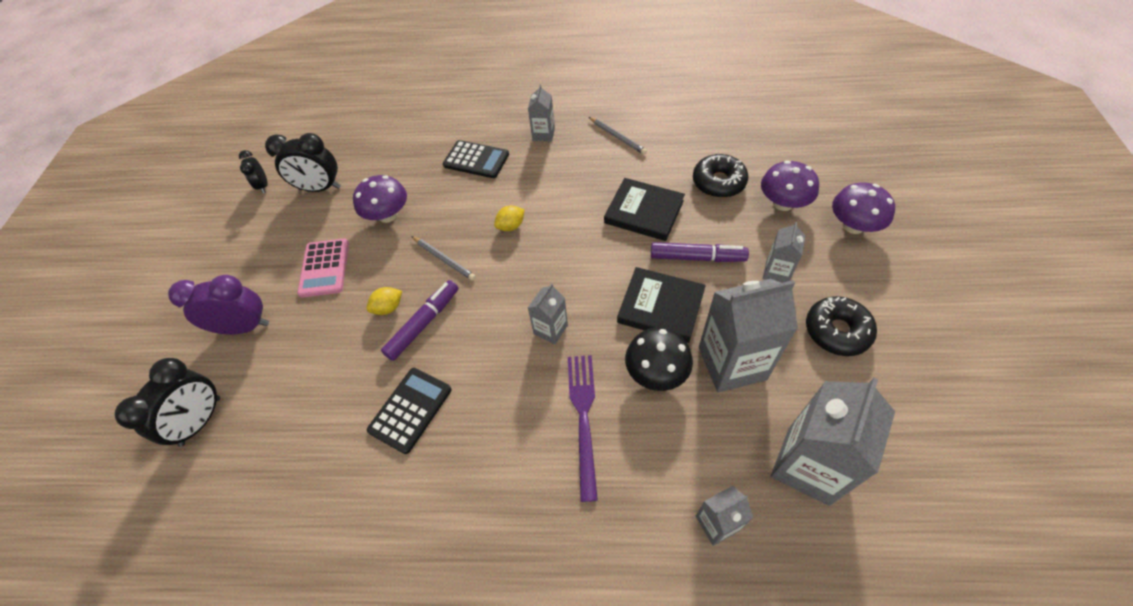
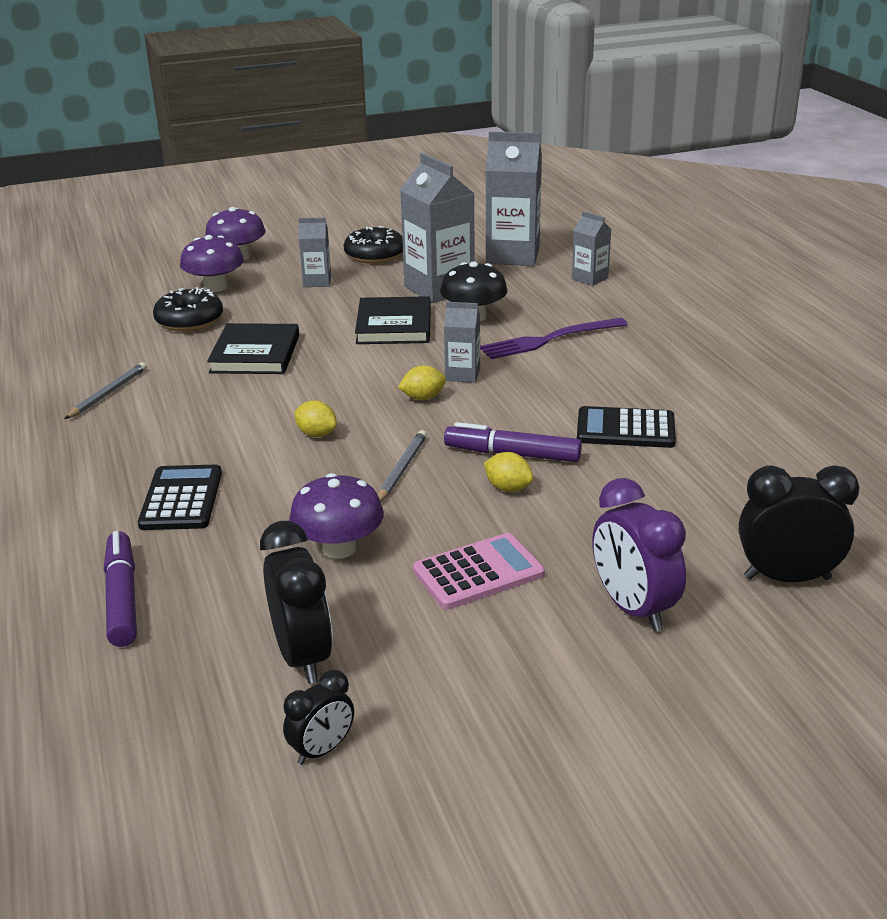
camera: 115 degrees left, 25 degrees down
grey carton [528,84,555,141] -> none
purple marker [651,242,749,262] -> purple marker moved to [104,531,137,647]
none -> yellow lemon [398,365,446,400]

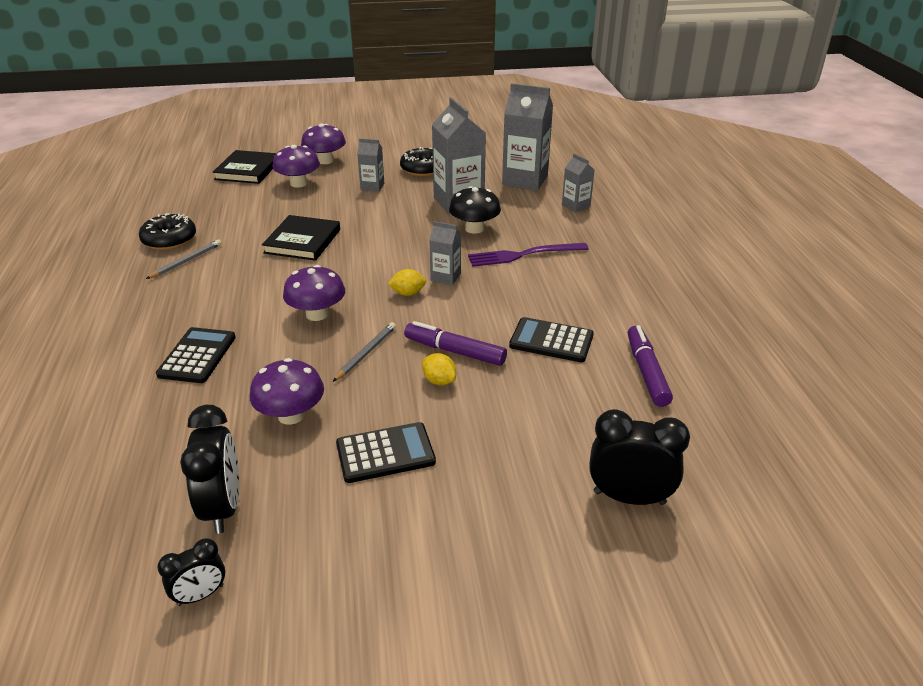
camera: 10 degrees right, 5 degrees up
purple marker [104,531,137,647] -> purple marker moved to [628,325,673,407]
black donut [153,287,223,332] -> black donut moved to [139,213,196,250]
yellow lemon [294,401,337,437] -> purple mushroom [283,265,345,321]
black book [355,296,431,344] -> black book moved to [213,150,276,184]
pink calculator [413,533,545,610] -> black calculator [336,422,436,483]
purple clock [592,478,686,632] -> none

